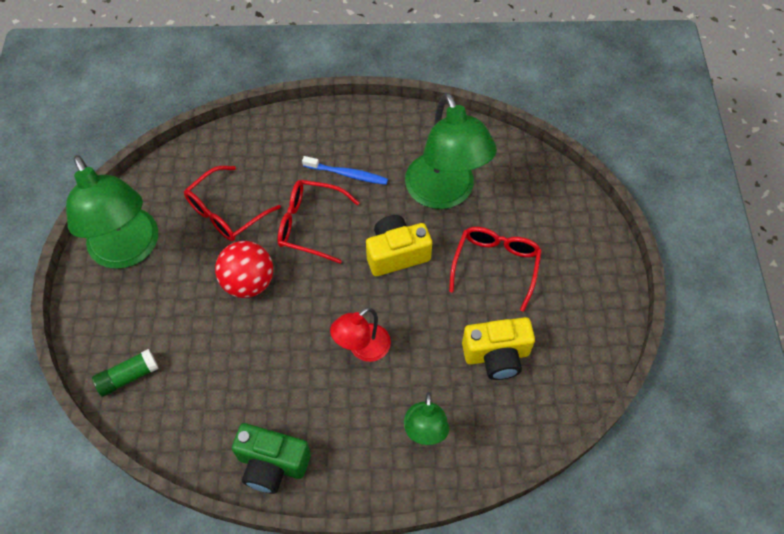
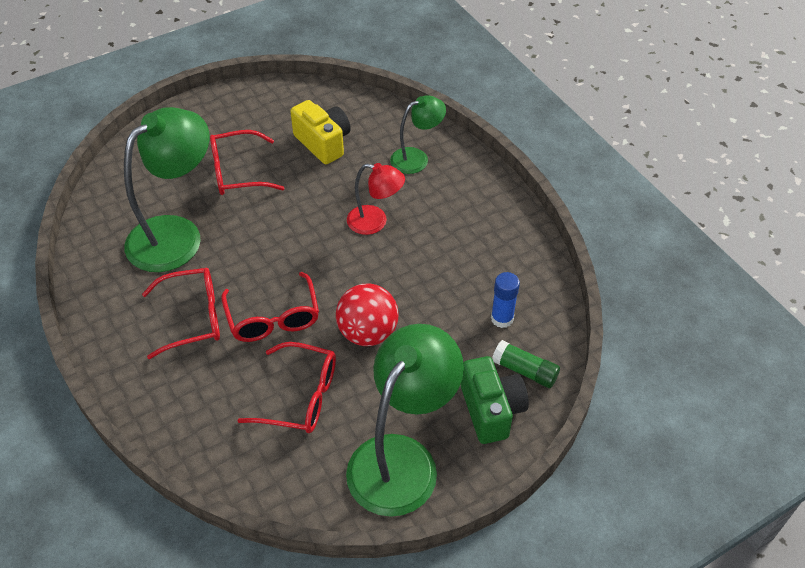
camera: 120 degrees left, 10 degrees down
green camera [232,423,311,494] -> green camera moved to [461,356,529,444]
blue toothbrush [302,156,388,185] -> red glasses [142,268,220,359]
yellow camera [366,215,432,276] -> none
none -> blue glue stick [491,272,520,328]

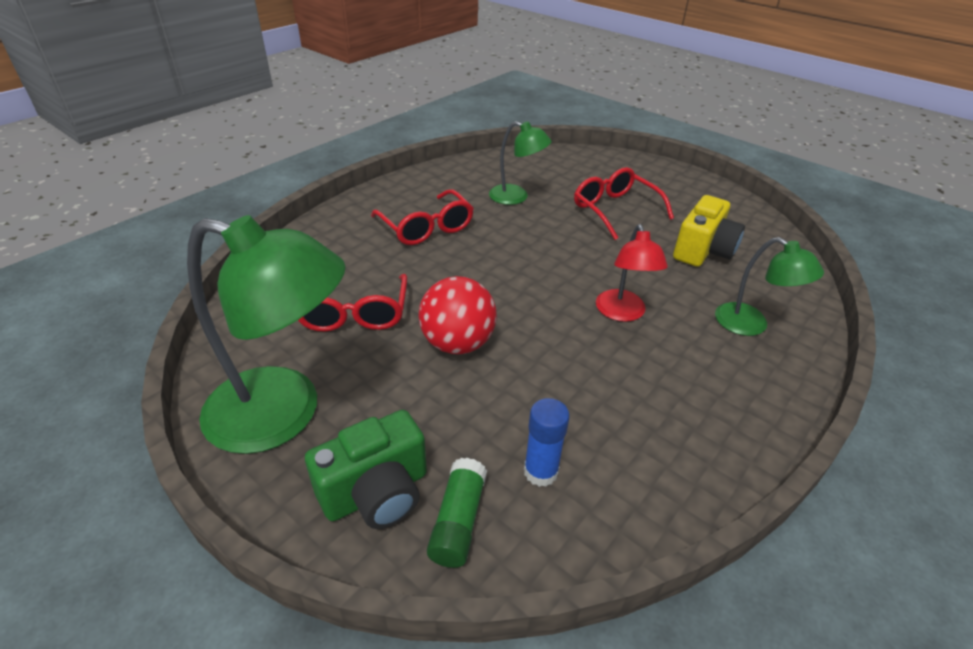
camera: 70 degrees right, 10 degrees down
green lamp [124,107,210,272] -> green lamp [489,121,552,205], size x0.54
red glasses [221,272,319,342] -> none

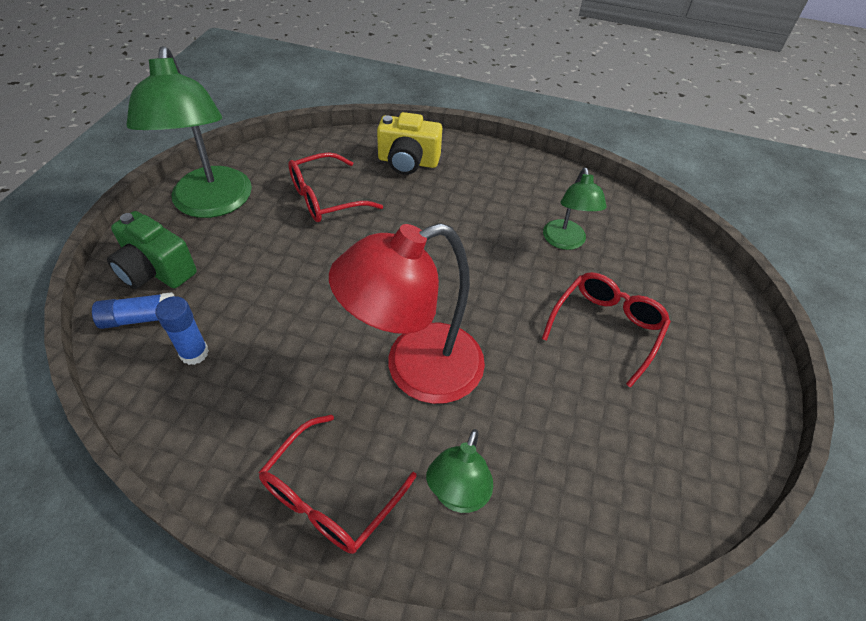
camera: 65 degrees right, 10 degrees up
red glasses [371,189,474,245] -> red glasses moved to [258,415,417,554]
red ball [418,276,497,354] -> none
green glue stick [427,458,487,568] -> blue glue stick [92,292,174,329]
red lamp [596,224,668,322] -> red lamp [329,223,485,404], size x1.84
yellow camera [673,195,745,267] -> yellow camera moved to [377,112,442,175]

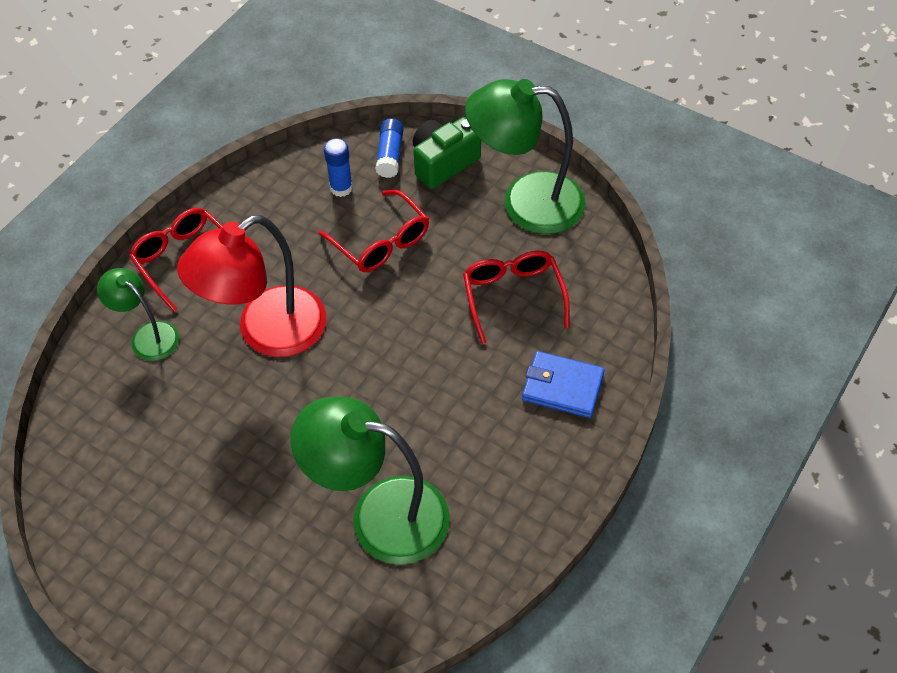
camera: 110 degrees right, 5 degrees up
red lamp [329,223,485,404] -> red lamp turned 120 degrees counterclockwise [177,215,326,357]
yellow camera [377,112,442,175] -> blue wallet [522,351,605,418]
red glasses [542,272,671,388] -> red glasses moved to [318,190,429,272]
green lamp [543,167,607,250] -> green lamp [291,396,450,565], size x1.84

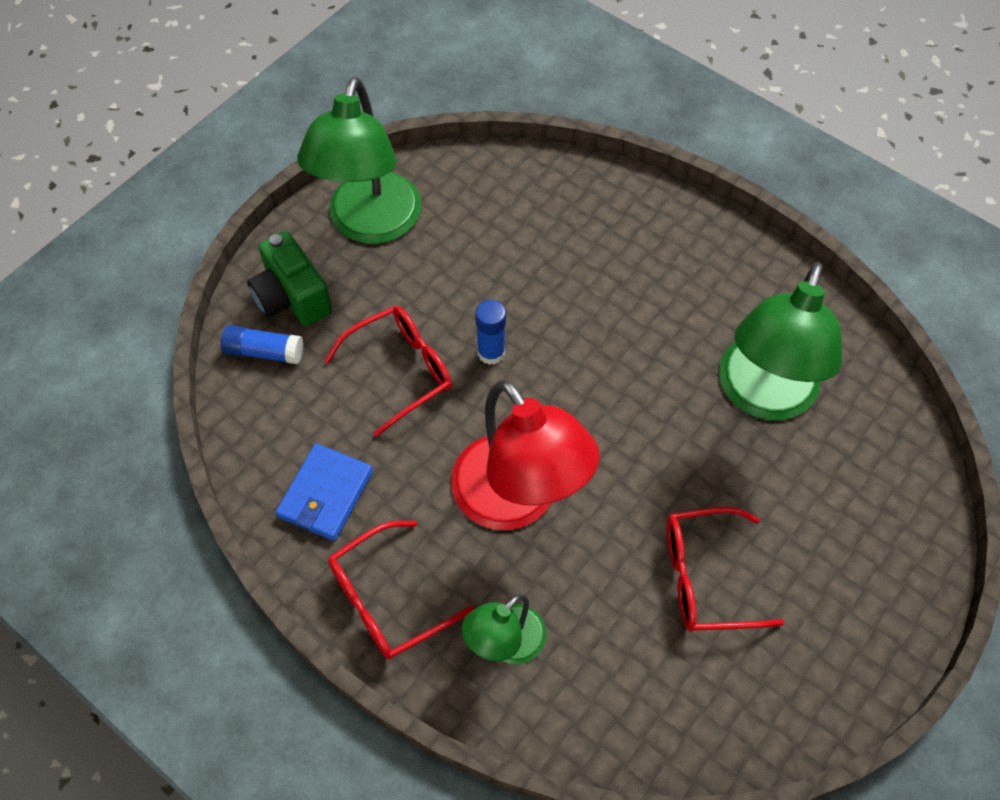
camera: 85 degrees left, 5 degrees up
blue glue stick [324,138,353,197] -> blue glue stick moved to [475,300,506,365]
red glasses [463,251,570,344] -> red glasses moved to [667,507,784,632]
blue wallet [522,351,605,418] -> blue wallet moved to [276,443,373,541]

